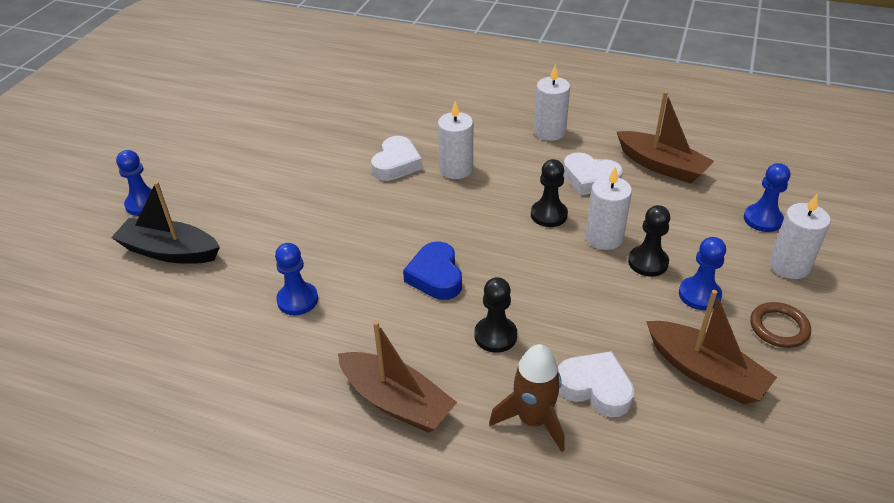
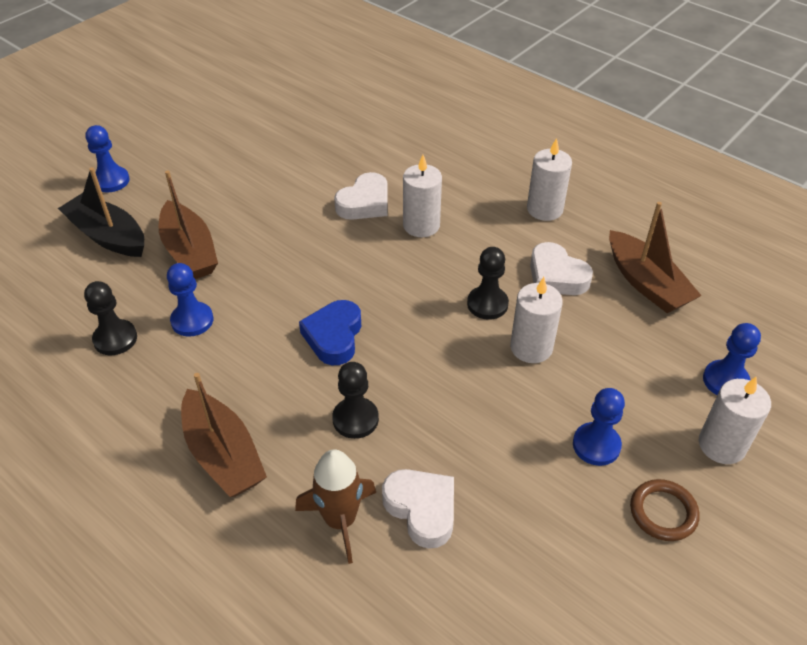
camera: 20 degrees right, 5 degrees up
black pawn [628,205,670,277] -> black pawn moved to [84,281,137,355]
brown boat [646,290,777,404] -> brown boat moved to [158,170,218,279]

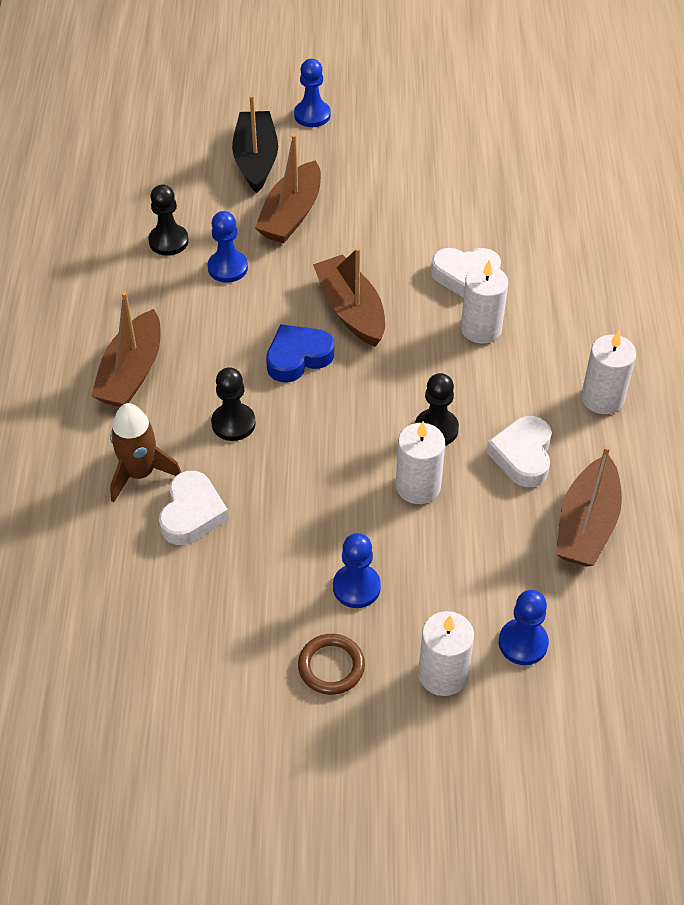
camera: 50 degrees right, 5 degrees up
none -> brown boat [313,247,385,347]

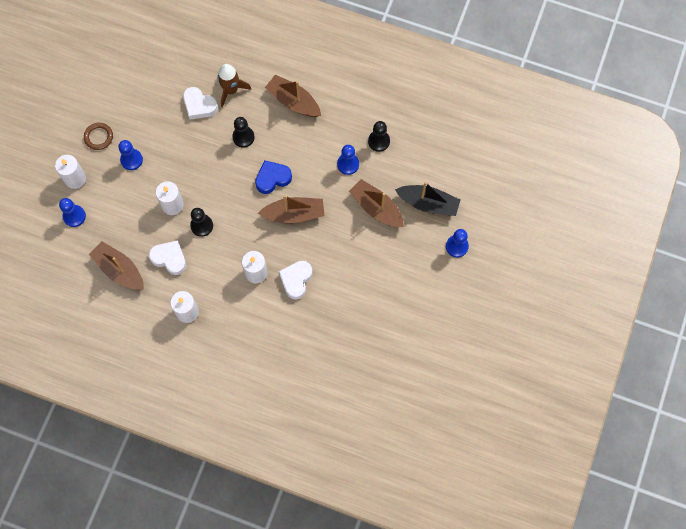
camera: 110 degrees right, 20 degrees up
blue heart [266,324,334,383] -> blue heart turned 105 degrees counterclockwise [255,160,292,194]

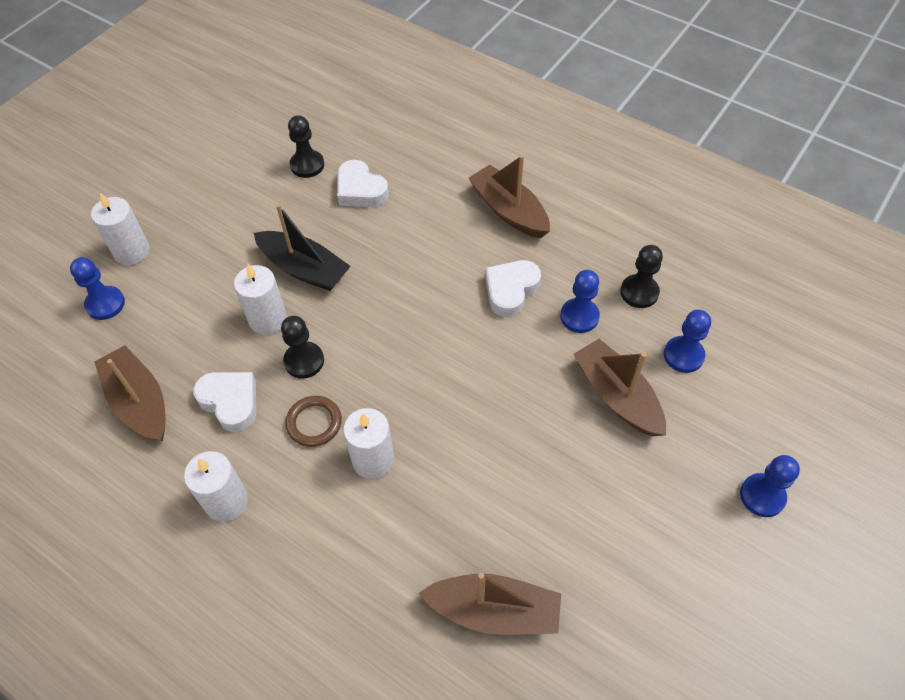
camera: 15 degrees right, 15 degrees down
brown ring [84,123,113,150] -> brown ring moved to [285,396,342,447]
blue pawn [118,140,143,170] -> blue pawn moved to [664,310,711,373]
brown rocket [217,64,251,107] -> none
black pawn [232,117,255,148] -> black pawn moved to [288,115,324,178]
blue heart [255,160,292,194] -> none
brown boat [258,195,324,223] -> brown boat moved to [419,573,561,635]
white heart [278,261,313,300] -> white heart moved to [485,260,541,317]
black boat [395,181,460,216] -> black boat moved to [254,204,351,291]

